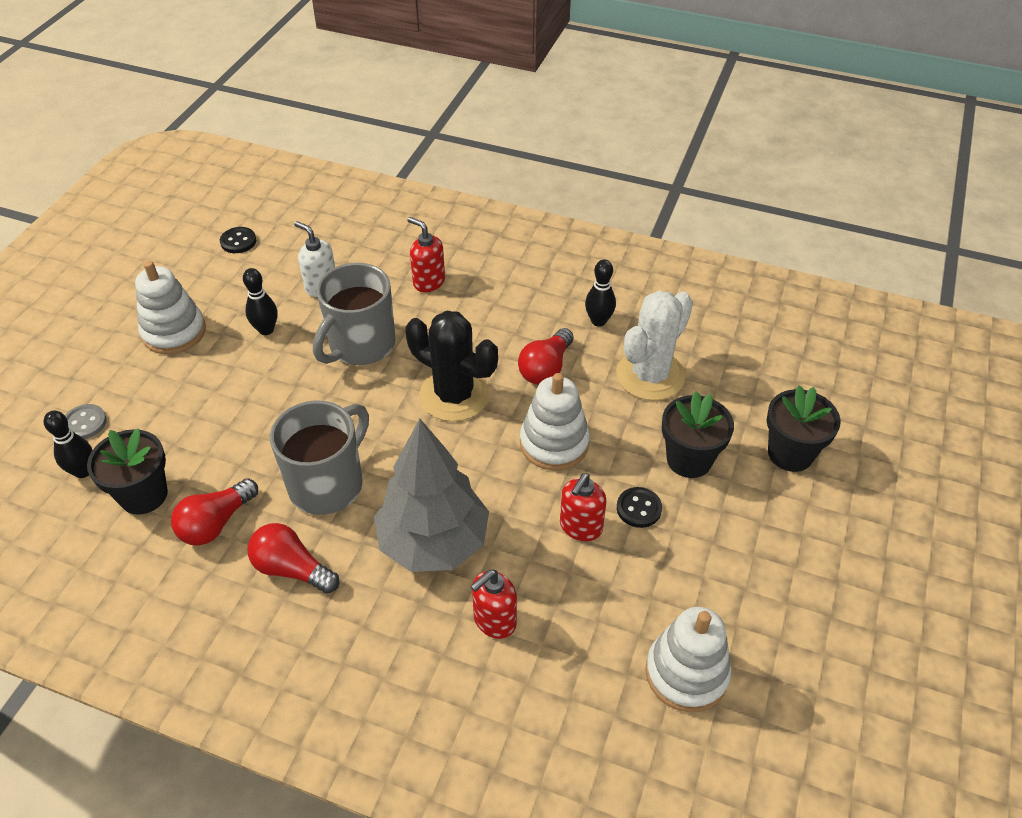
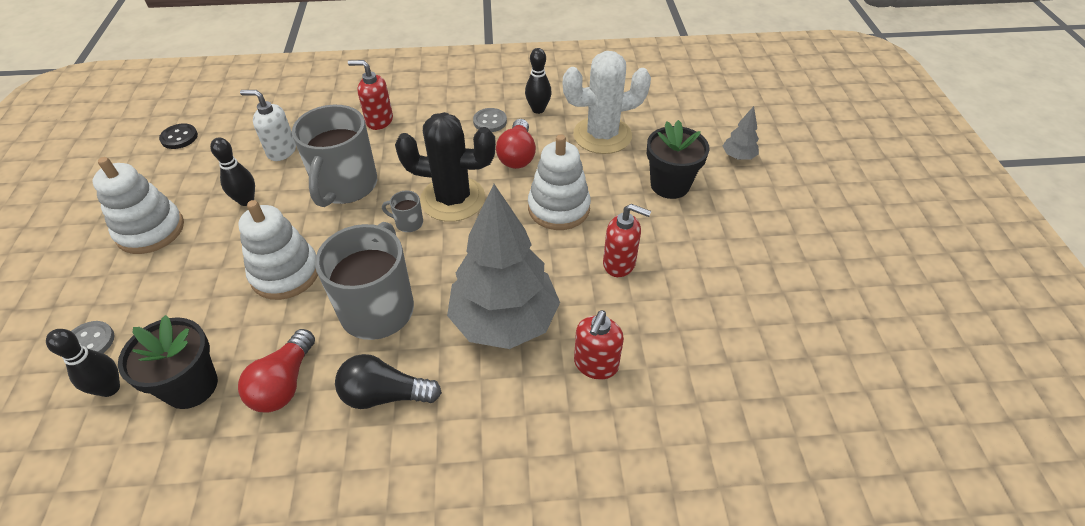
camera: 25 degrees left, 0 degrees up
red light bulb [247,523,339,594] -> black light bulb [335,354,442,409]
red soap dispenser [560,473,606,541] -> red soap dispenser turned 75 degrees counterclockwise [603,204,651,277]
white cactus [616,290,693,401] -> white cactus turned 60 degrees clockwise [563,51,651,154]
black button [617,487,662,528] -> none
white stacking toy [645,607,732,712] -> white stacking toy moved to [238,200,318,300]
black flower pot [767,385,841,472] -> grey tree [723,106,759,160]
none -> grey mug [382,190,423,232]
none -> grey button [473,108,507,132]

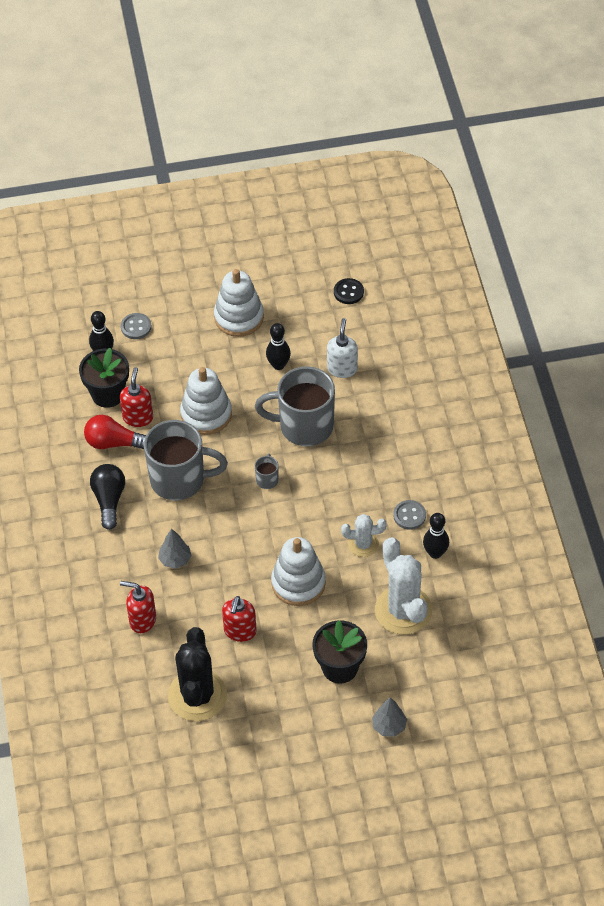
camera: 85 degrees right, 5 degrees up
red soap dispenser [348,60,393,130] -> red soap dispenser moved to [120,367,153,427]
black cactus [395,112,496,222] -> black cactus moved to [168,627,227,721]
grey tree [447,184,560,349] -> grey tree [158,529,192,569], size x0.41
red light bulb [496,119,536,169] -> white cactus [341,514,386,557]

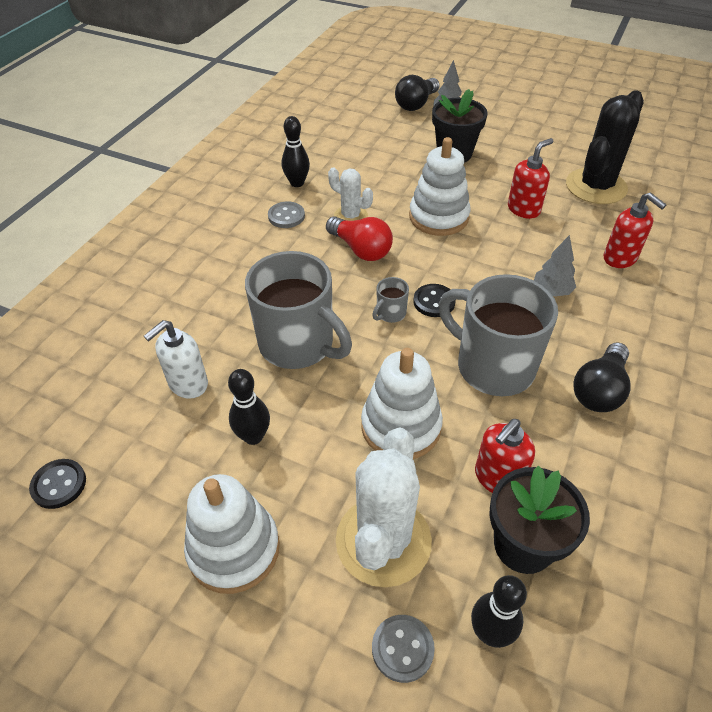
camera: 145 degrees left, 5 degrees down
red light bulb [84,415,146,449] -> red light bulb moved to [326,216,393,261]
white cactus [375,537,432,635] -> white cactus moved to [336,427,432,587]
none -> black light bulb [395,75,440,111]
none -> black button [413,284,456,317]

